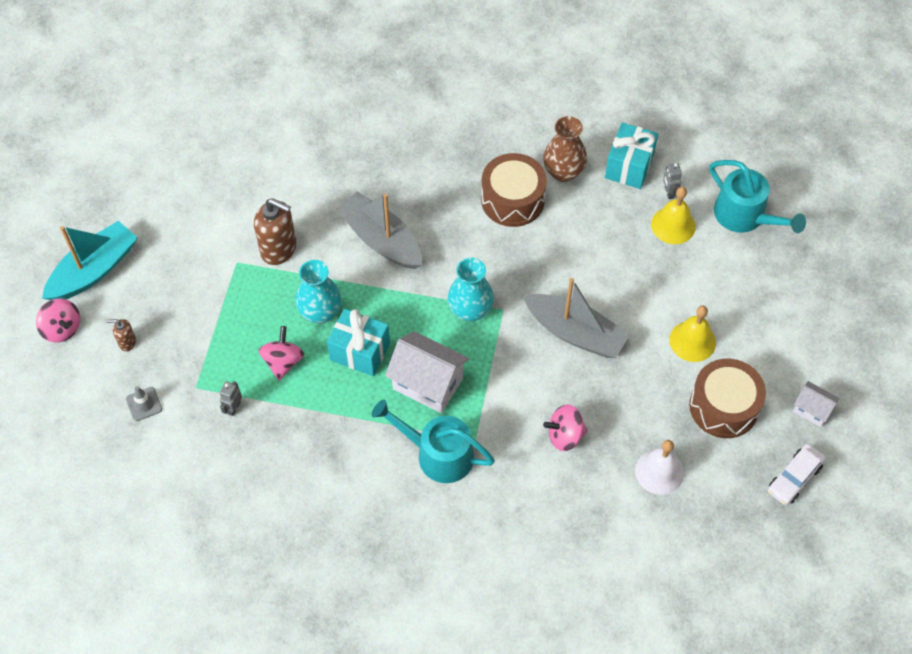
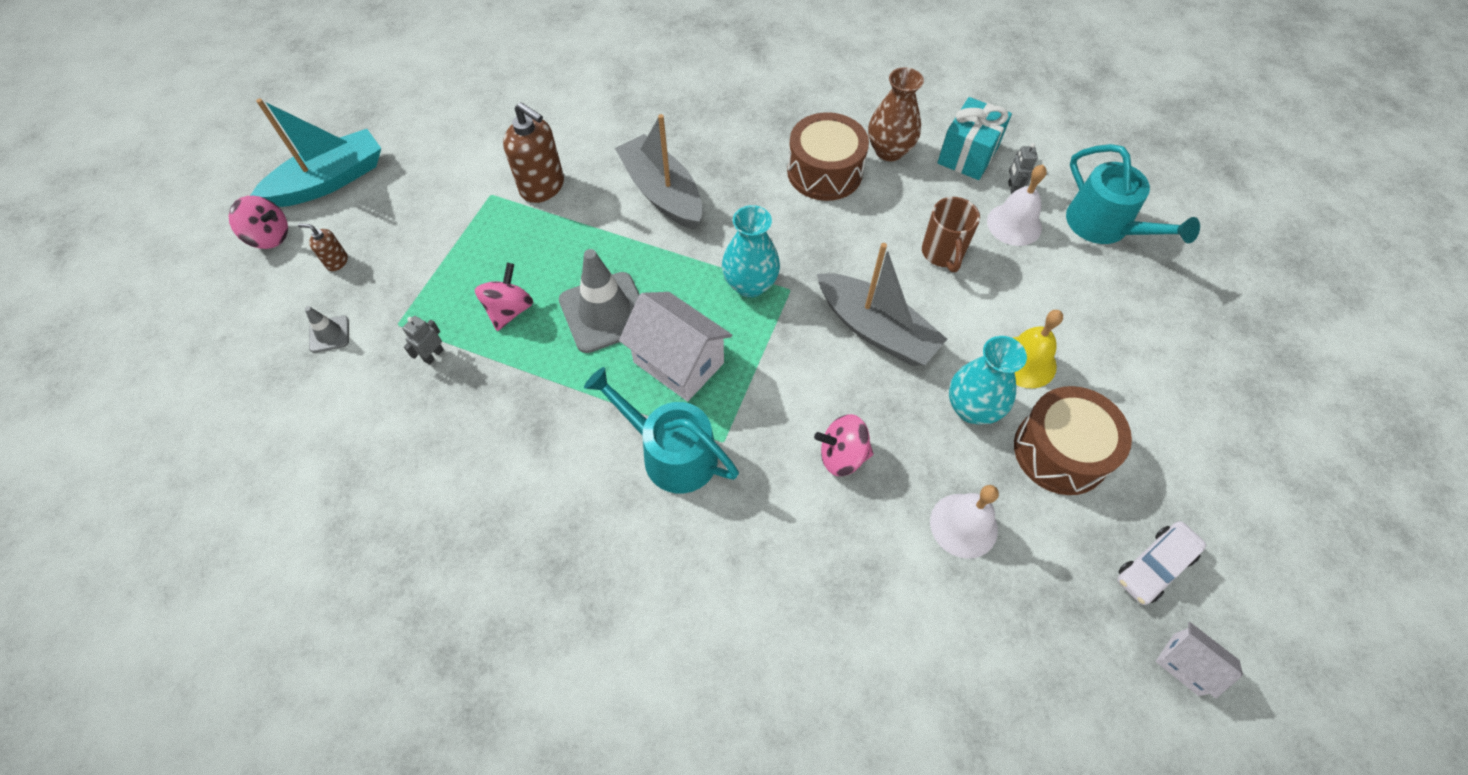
camera: 10 degrees right, 0 degrees up
pink spinning top [36,299,80,343] -> pink spinning top turned 45 degrees counterclockwise [229,196,288,249]
turquoise vase [296,260,342,324] -> turquoise vase moved to [949,336,1027,425]
turquoise gift [327,308,390,376] -> grey traffic cone [559,249,640,353]
yellow bell [651,187,696,244] -> white bell [987,165,1047,246]
white house [793,381,840,427] -> white house moved to [1156,622,1243,699]
none -> brown mug [922,197,980,272]

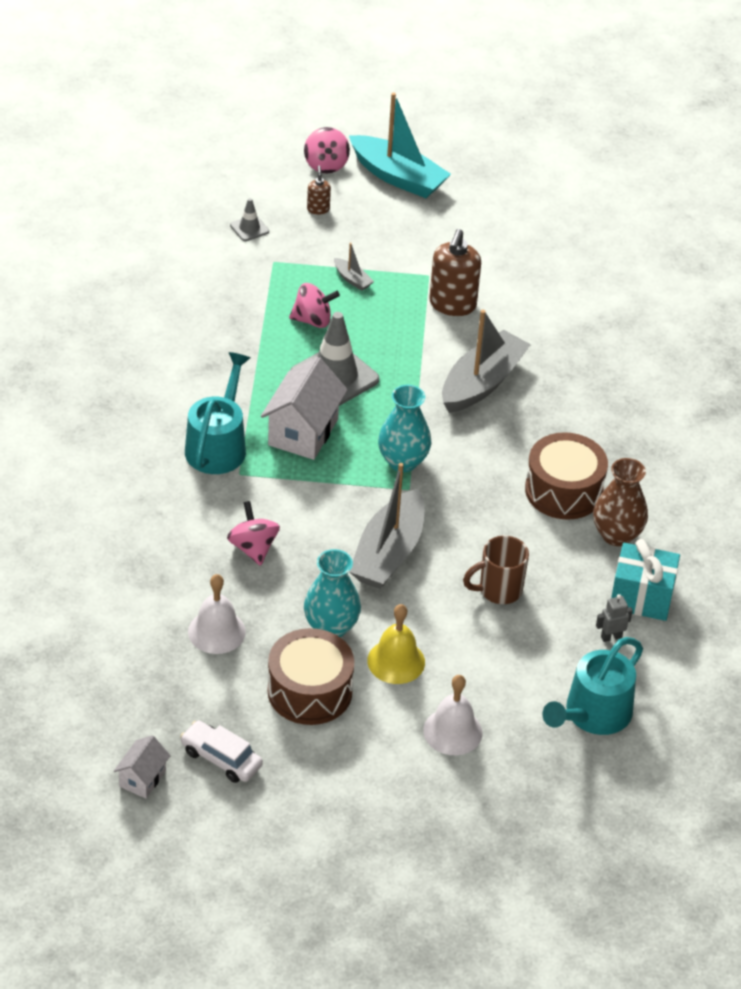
camera: 70 degrees right, 15 degrees down
grey robot [402,316,444,365] -> none
white bell [987,165,1047,246] -> white bell moved to [423,675,482,755]
none -> grey boat [334,243,374,291]

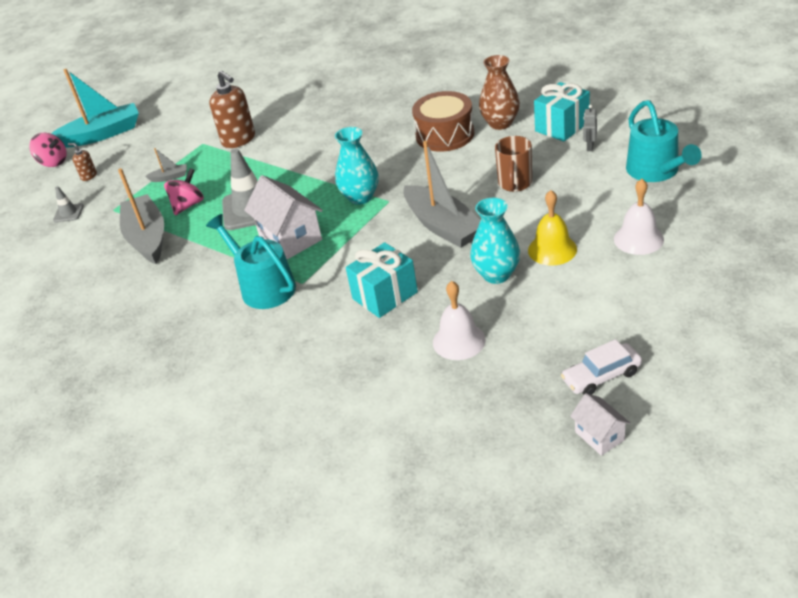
camera: 50 degrees left, 5 degrees down
pink spinning top [227,501,280,566] -> turquoise gift [346,242,418,318]
brown drum [268,628,354,725] -> none
grey boat [442,310,531,413] -> grey boat moved to [118,168,164,264]

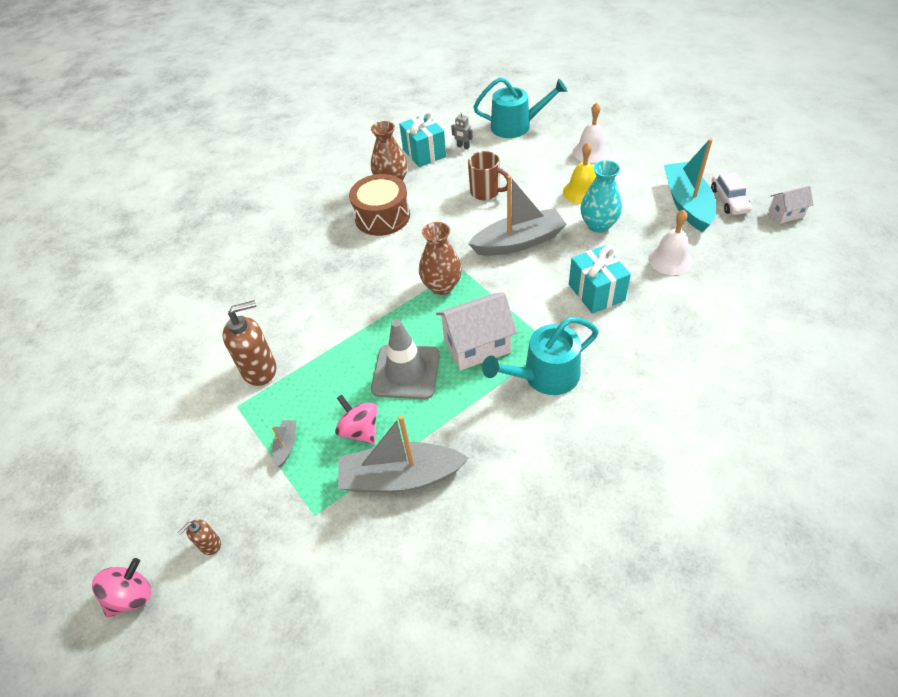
camera: 75 degrees left, 10 degrees up
turquoise boat [51,69,139,147] -> turquoise boat moved to [664,139,716,232]
grey traffic cone [53,186,84,222] -> none
turquoise vase [335,127,379,205] -> brown vase [419,222,462,295]

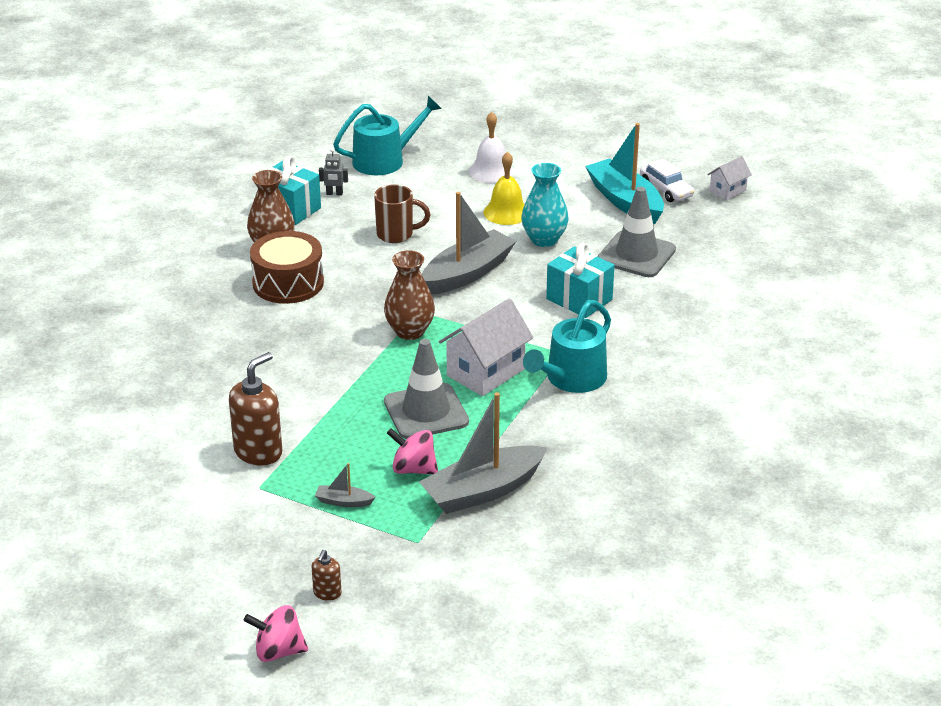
camera: 30 degrees left, 15 degrees down
pink spinning top [92,558,151,618] -> pink spinning top turned 105 degrees counterclockwise [244,605,308,662]
grey boat [272,420,296,467] -> grey boat turned 60 degrees counterclockwise [315,463,376,507]
white bell [648,210,692,275] -> grey traffic cone [598,186,676,277]

